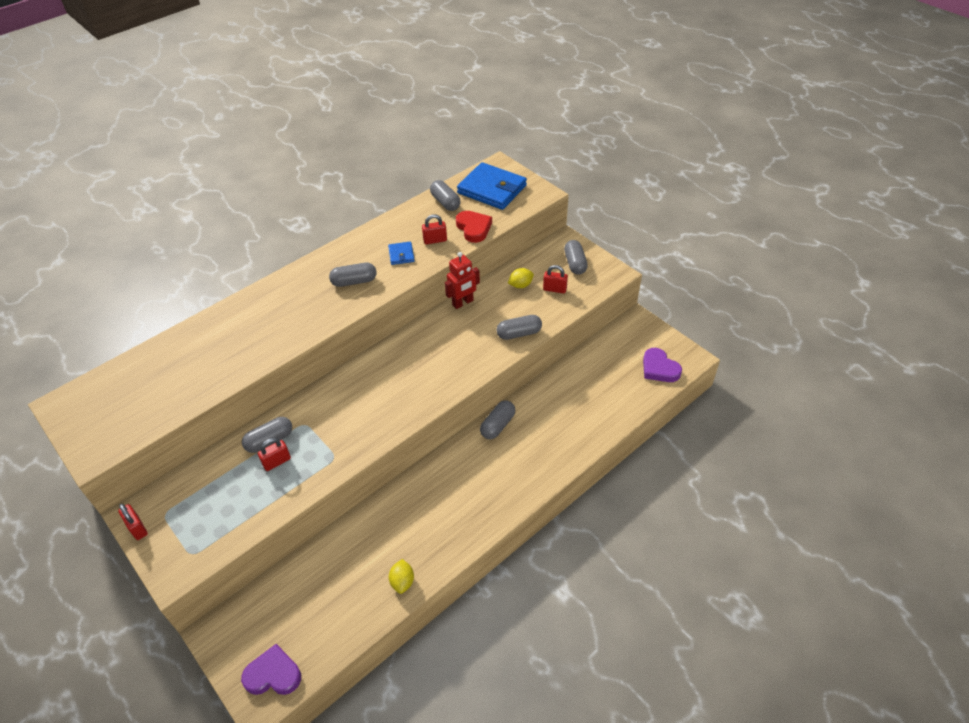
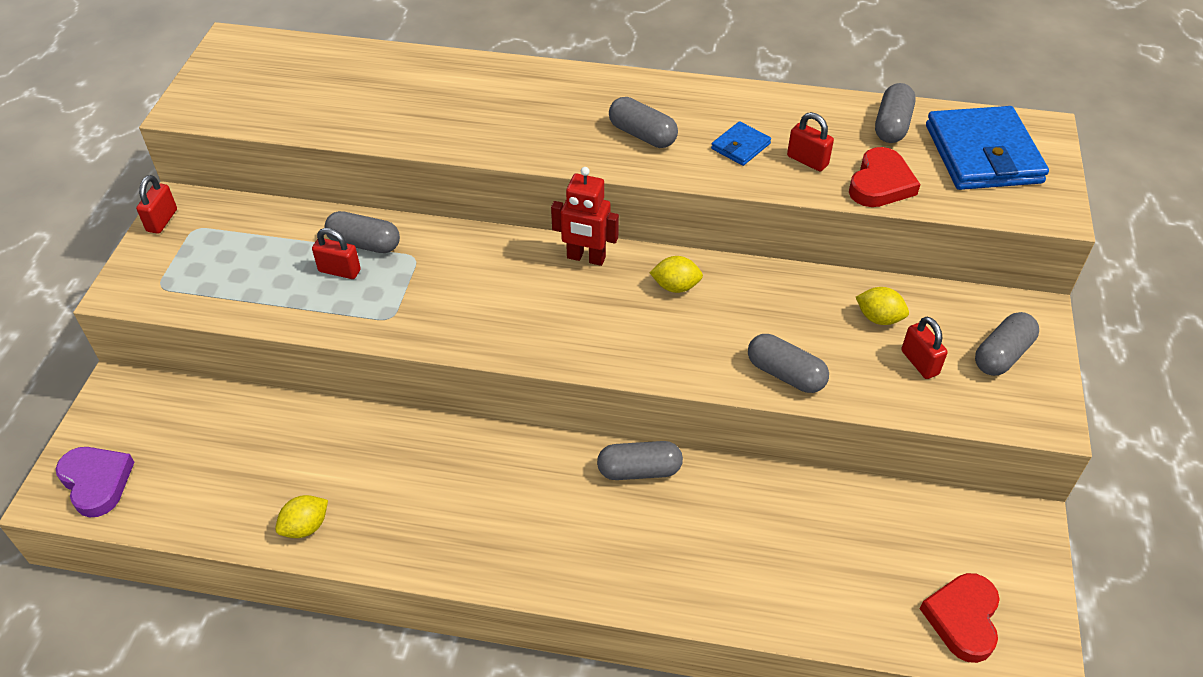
camera: 50 degrees right, 0 degrees up
red robot [445,252,480,309] -> red robot moved to [551,167,619,266]
purple heart [643,348,682,382] -> red heart [920,573,1000,663]
none -> yellow lemon [649,256,703,293]

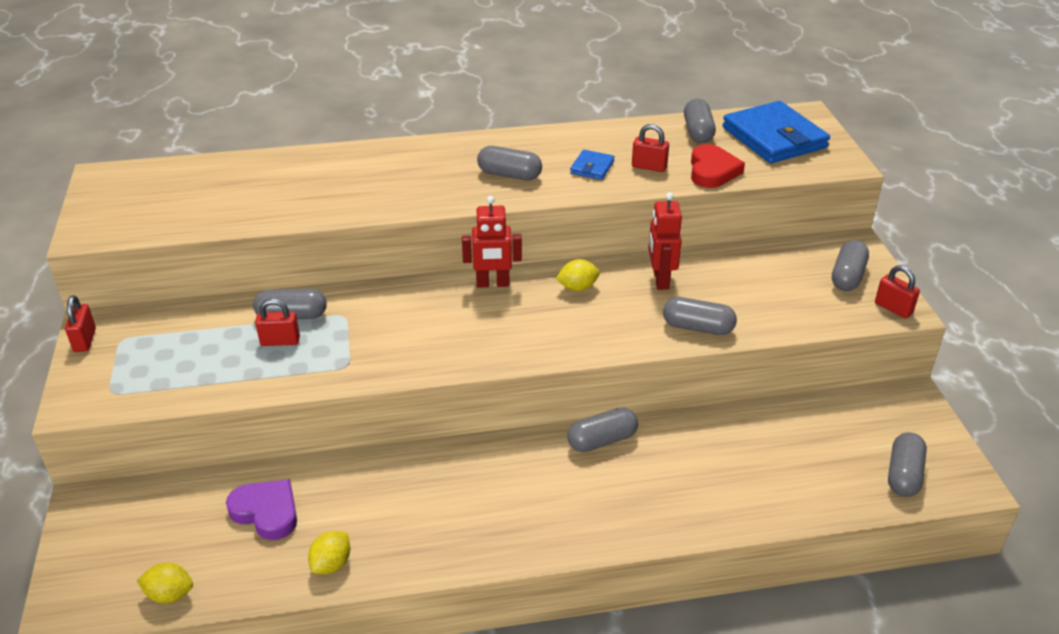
camera: 20 degrees left, 10 degrees down
purple heart [56,447,135,518] -> purple heart moved to [226,479,297,540]
yellow lemon [856,287,909,325] -> yellow lemon moved to [137,563,193,603]
red padlock [901,317,948,379] -> red padlock moved to [875,265,920,318]
red heart [920,573,1000,663] -> grey capsule [888,432,927,497]
none -> red robot [648,192,682,290]

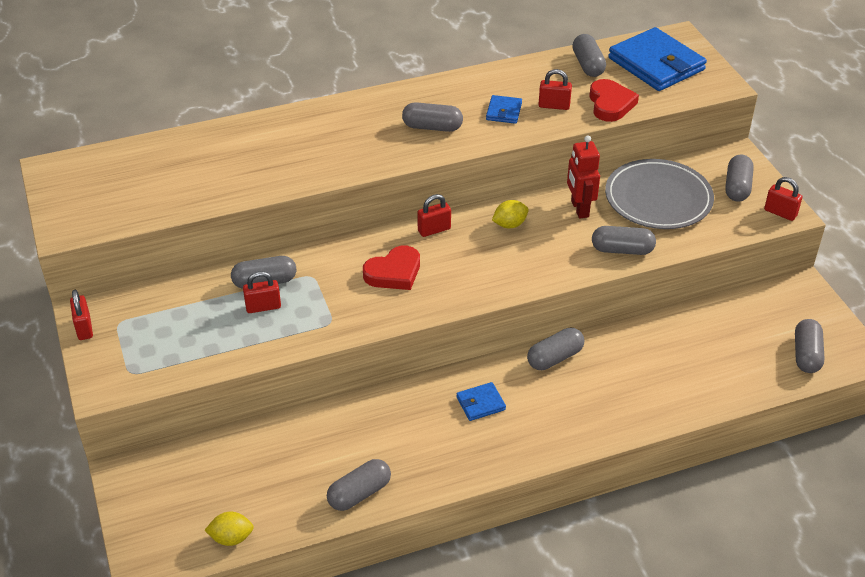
camera: 10 degrees left, 5 degrees up
purple heart [226,479,297,540] -> none
yellow lemon [308,531,350,574] -> grey capsule [327,459,391,511]
red robot [462,196,522,288] -> red padlock [417,194,451,237]
none -> red heart [363,246,420,290]
none -> blue wallet [456,382,506,421]
none -> grey plate [605,159,714,229]

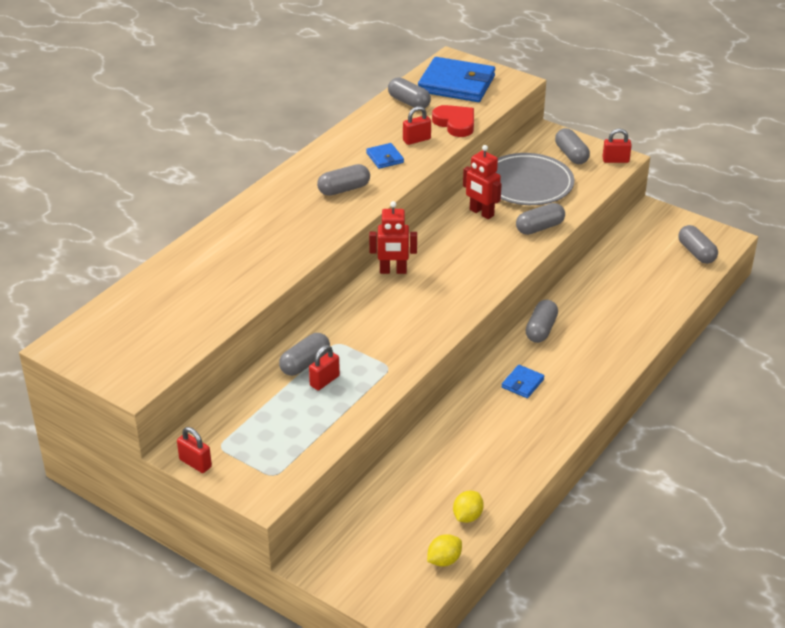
camera: 35 degrees left, 5 degrees down
grey capsule [327,459,391,511] -> none
red heart [363,246,420,290] -> none
red padlock [417,194,451,237] -> red robot [369,201,417,274]
yellow lemon [492,200,529,228] -> yellow lemon moved to [453,491,484,523]

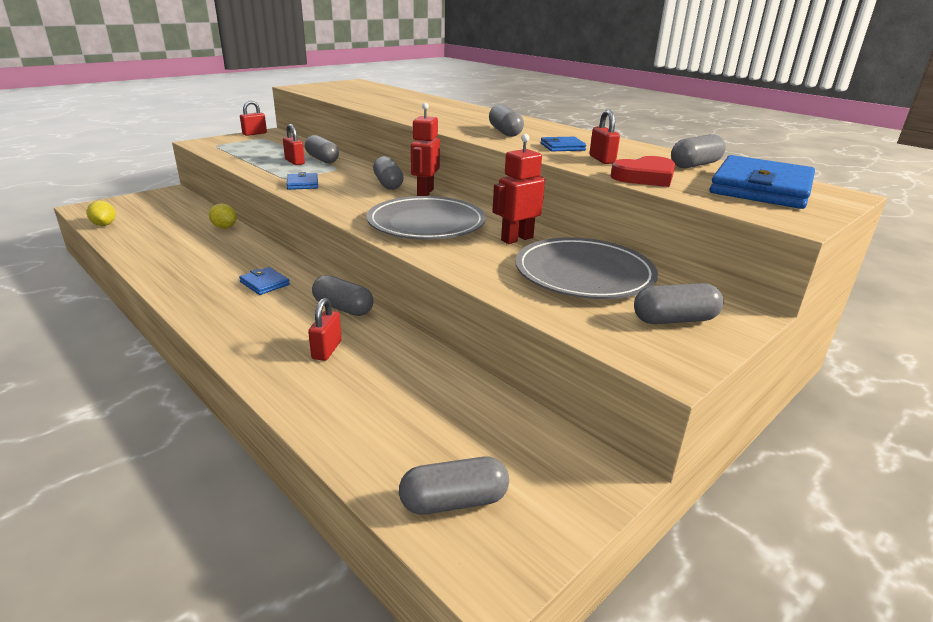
camera: 100 degrees right, 10 degrees down
yellow lemon [453,491,484,523] -> yellow lemon moved to [209,203,237,229]
grey capsule [516,203,565,235] -> grey capsule moved to [373,156,404,190]
red padlock [602,129,632,163] -> red padlock moved to [308,298,342,361]
none -> blue wallet [287,172,318,190]
none -> grey plate [367,196,486,240]

